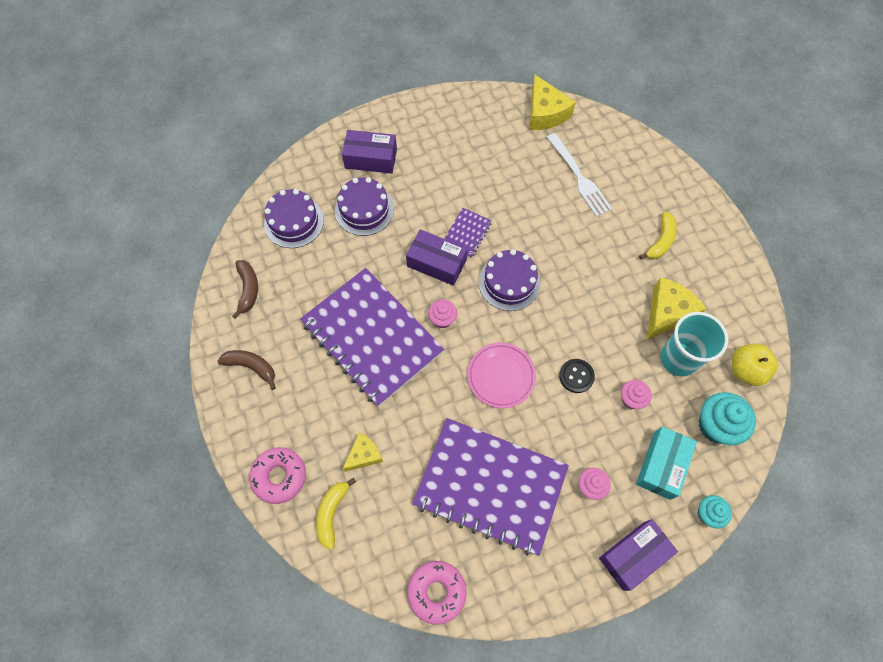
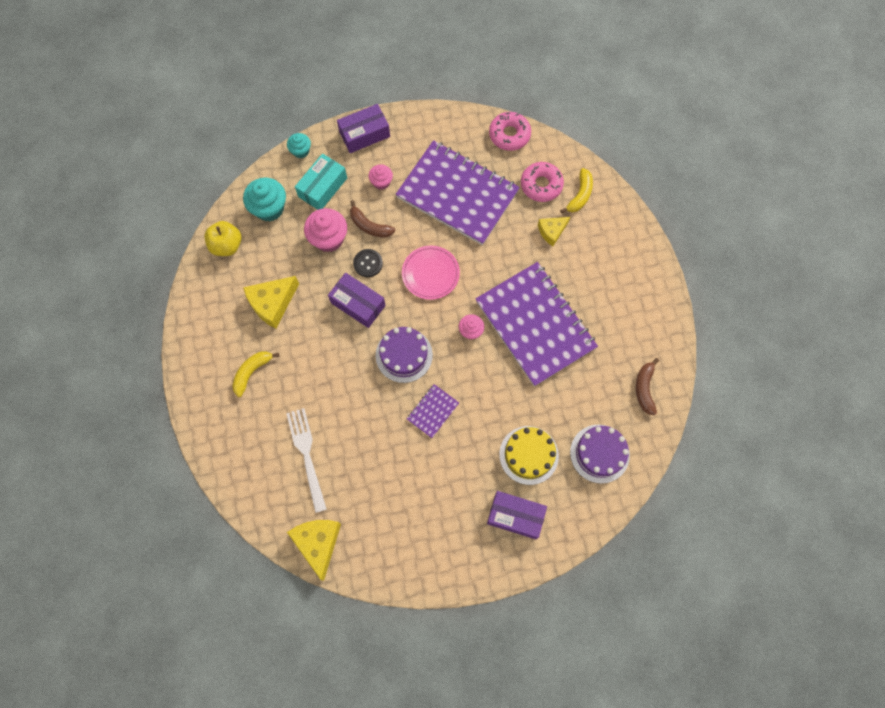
camera: 170 degrees left, 5 degrees up
brown banana [217,350,276,390] -> brown banana moved to [350,200,395,237]
pink donut [249,447,306,504] -> pink donut moved to [521,162,564,202]
purple cake [335,177,394,236] -> yellow cake [499,426,559,485]
purple box [406,229,467,286] -> purple box moved to [328,273,386,328]
pink cupcake [621,380,652,409] -> pink cupcake [304,208,347,252], size x1.72
turquoise cup [661,312,728,377] -> none

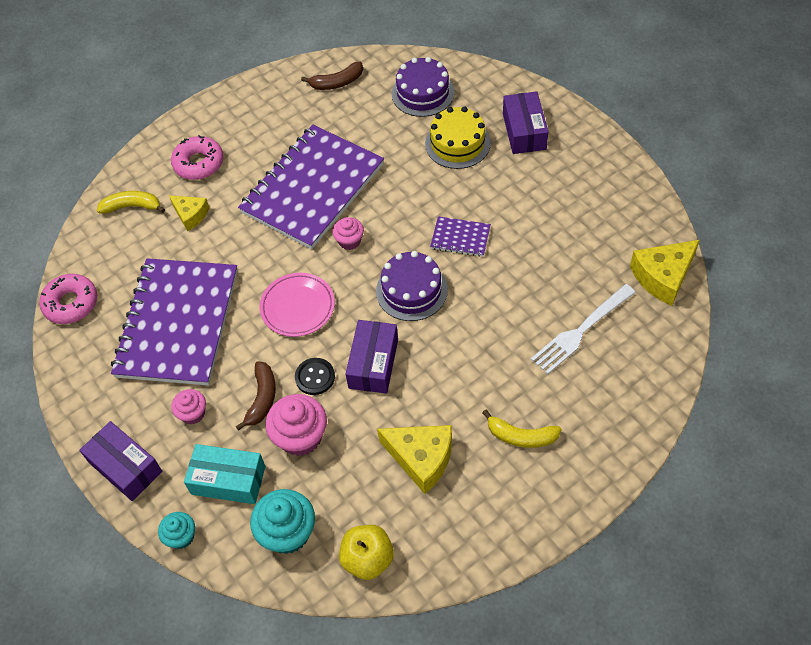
camera: 110 degrees left, 15 degrees down
pink donut [521,162,564,202] -> pink donut moved to [171,135,224,180]

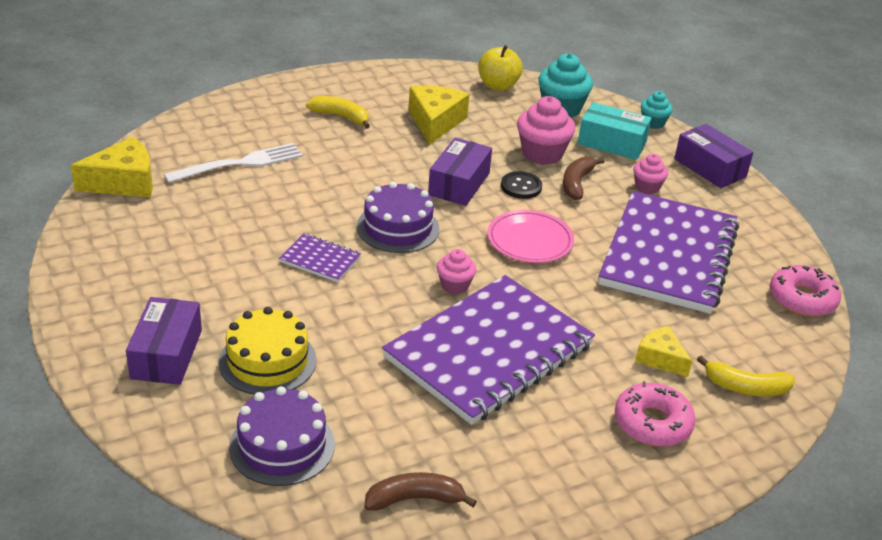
camera: 175 degrees left, 20 degrees down
yellow cheese [377,425,452,494] -> yellow cheese turned 60 degrees clockwise [408,85,470,145]

